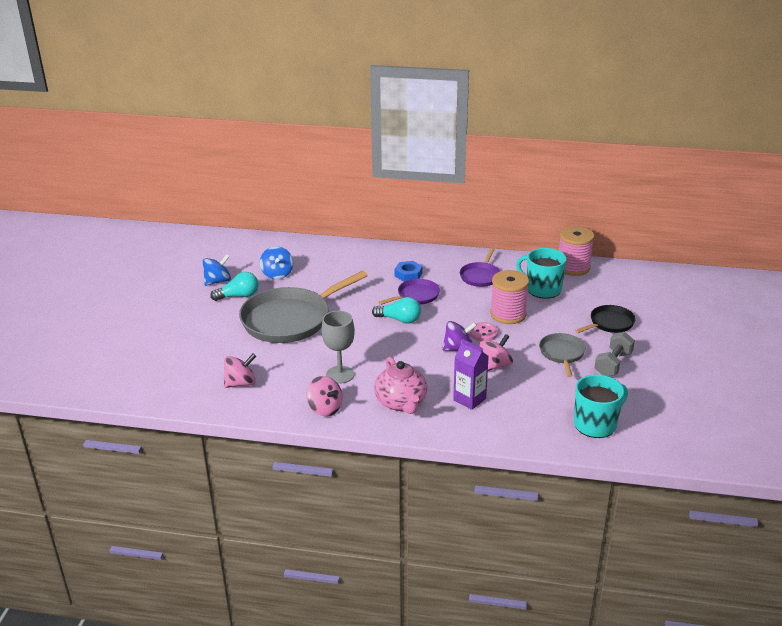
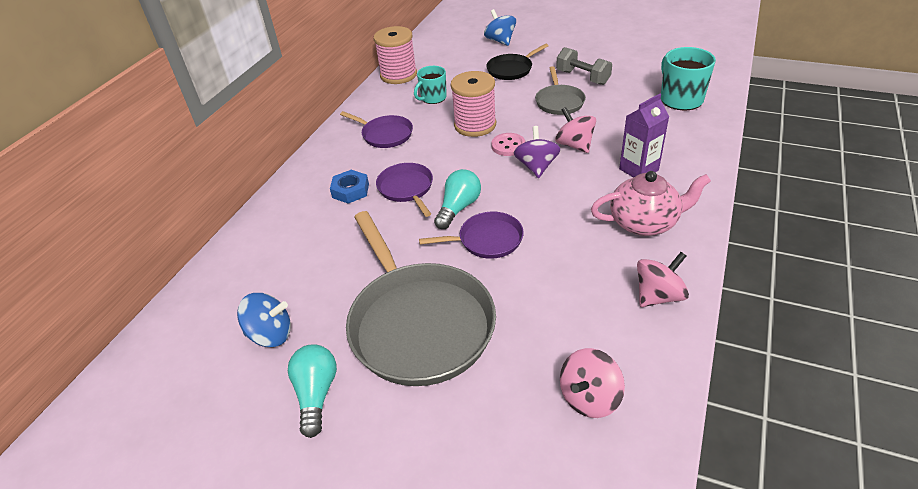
camera: 75 degrees left, 10 degrees up
blue spinning top [203,254,231,286] -> blue spinning top moved to [484,9,516,46]
pink spinning top [224,354,256,388] -> pink spinning top turned 120 degrees counterclockwise [560,348,625,418]
grey goblet [321,311,355,384] -> none
turquoise mug [516,248,567,299] -> turquoise mug [414,66,447,104], size x0.65
grey pan [539,333,586,377] -> grey pan turned 105 degrees counterclockwise [535,66,586,115]
black pan [575,305,636,333] -> black pan turned 105 degrees counterclockwise [486,44,549,80]
none -> purple pan [419,212,524,259]

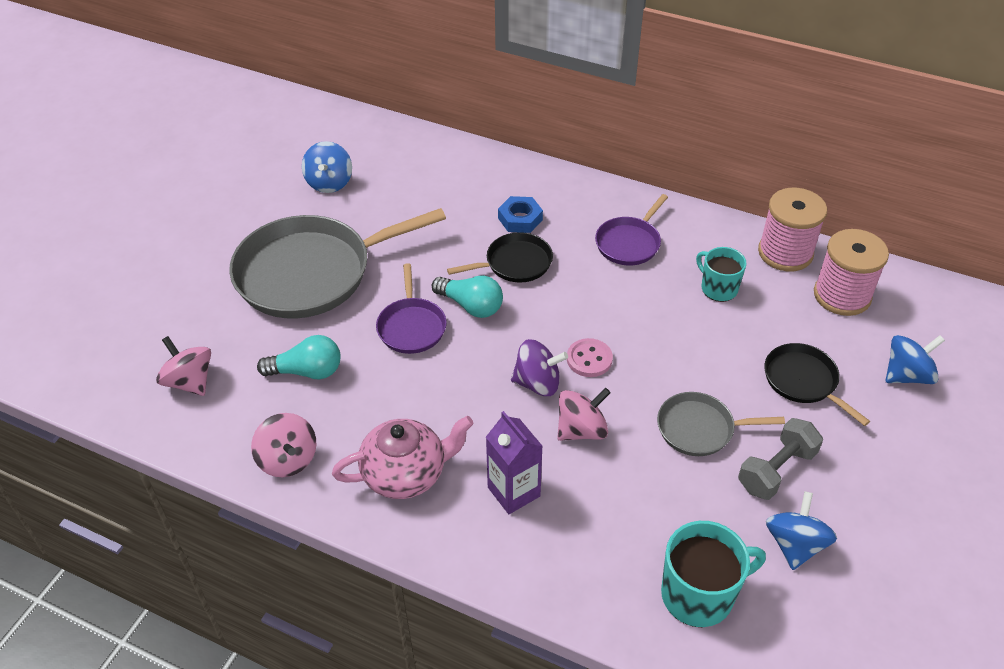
camera: 90 degrees right, 5 degrees up
turquoise light bulb [288,344,337,438] -> turquoise light bulb moved to [257,335,341,379]
purple pan [376,163,433,217] -> black pan [447,232,553,283]
pink spool [451,71,496,137] -> pink spool moved to [814,229,889,316]
pink teapot [591,171,711,236] -> pink teapot turned 105 degrees counterclockwise [332,416,473,499]
none -> blue spinning top [766,491,837,570]

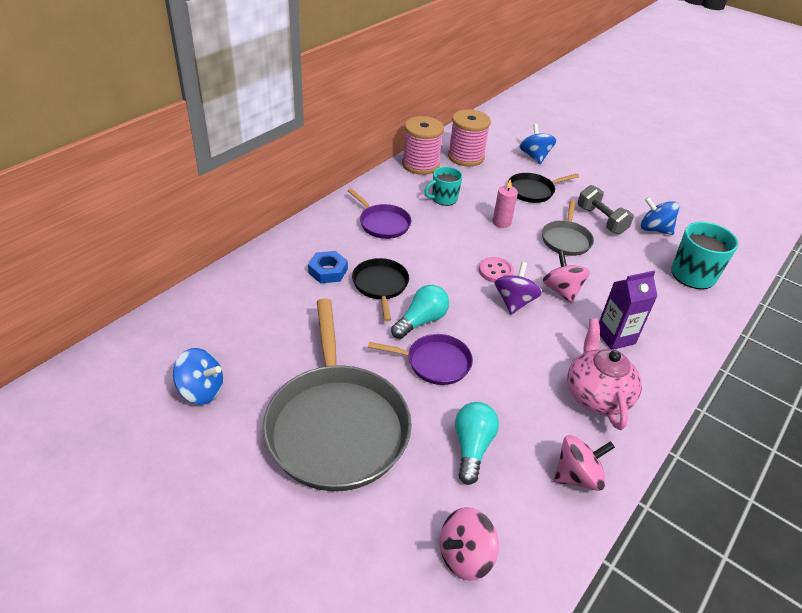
camera: 80 degrees left, 5 degrees down
none -> pink candle [493,179,518,228]

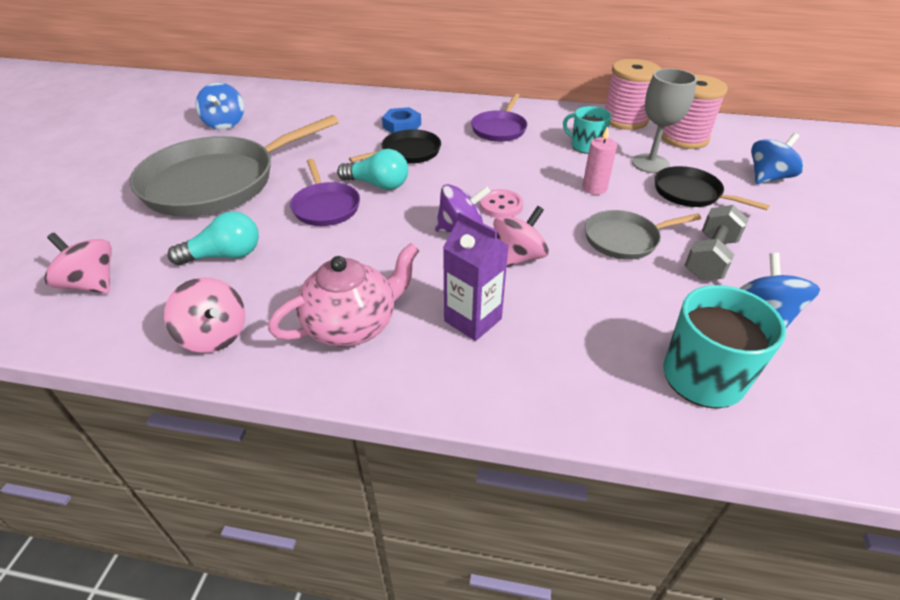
camera: 65 degrees right, 0 degrees up
none -> grey goblet [632,68,697,173]

